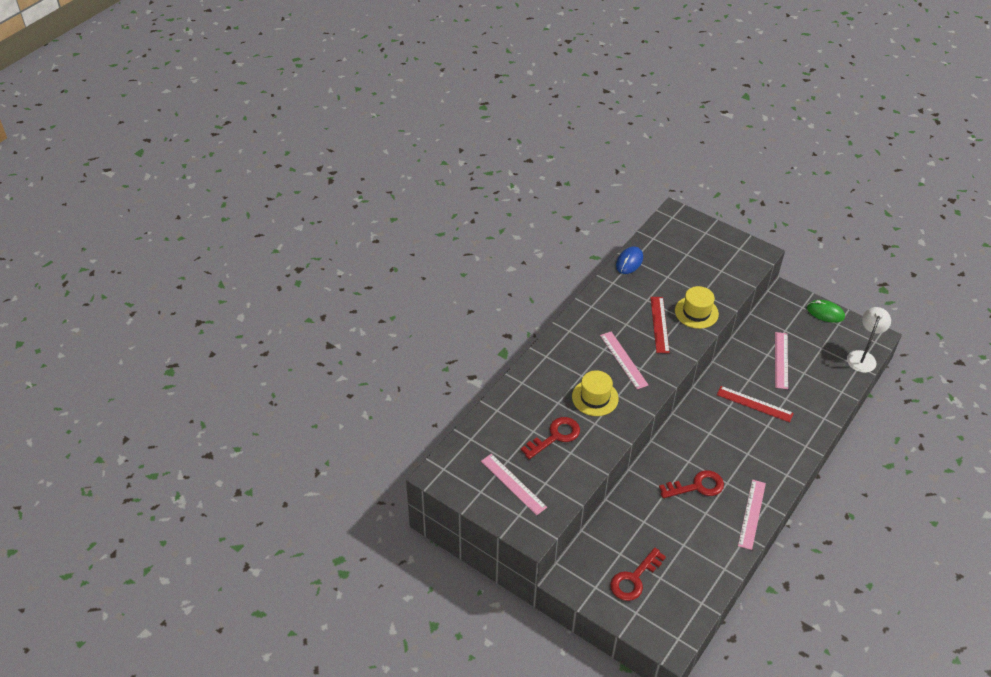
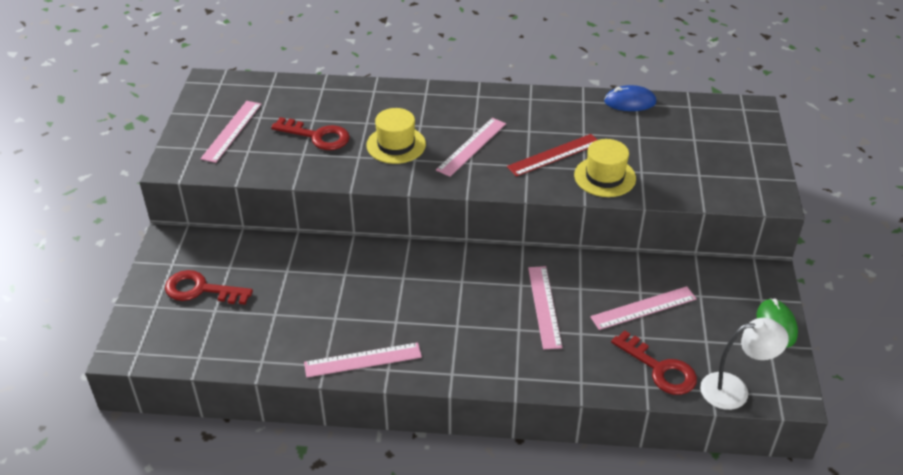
camera: 60 degrees right, 5 degrees down
red key [659,470,724,498] -> red key moved to [611,330,697,395]
red ruler [717,386,794,422] -> pink ruler [528,266,563,349]

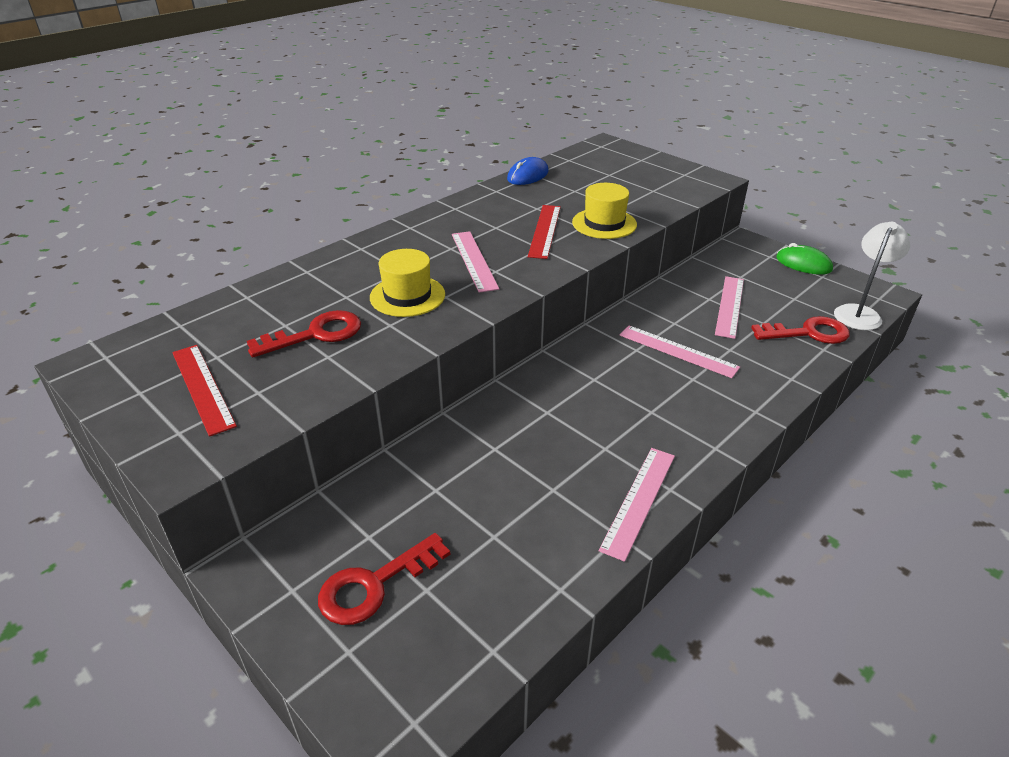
camera: 50 degrees left, 5 degrees down
pink ruler [200,101,261,163] -> red ruler [172,345,237,437]

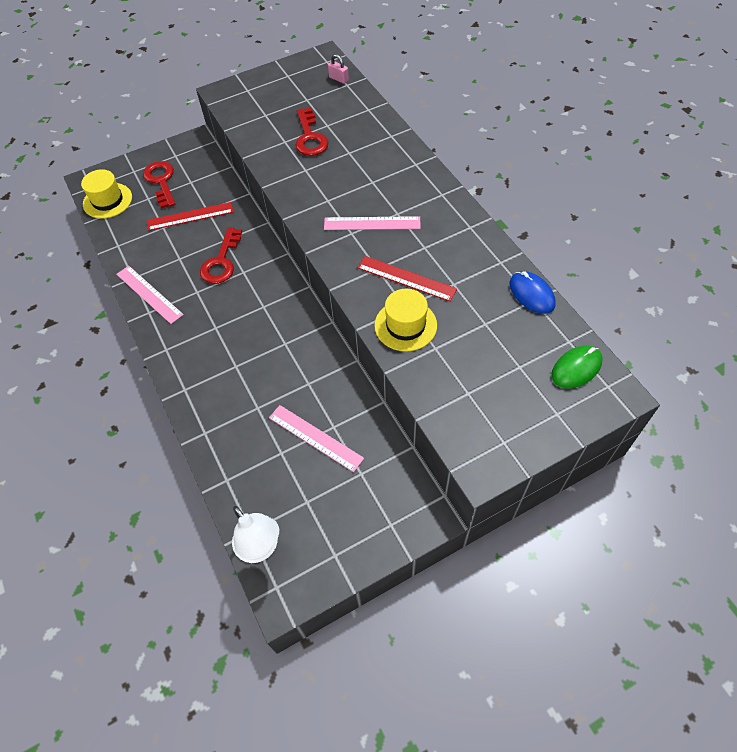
camera: 110 degrees right, 20 degrees up
red ruler [172,345,237,437] -> red ruler moved to [147,202,233,231]
yellow hat [370,249,445,317] -> yellow hat moved to [81,169,132,219]
pink ruler [620,325,740,378] -> none
red key [751,316,850,344] -> red key moved to [200,227,242,284]
green mouse [776,243,833,275] -> green mouse moved to [552,345,603,388]
none -> pink padlock [328,54,349,84]

